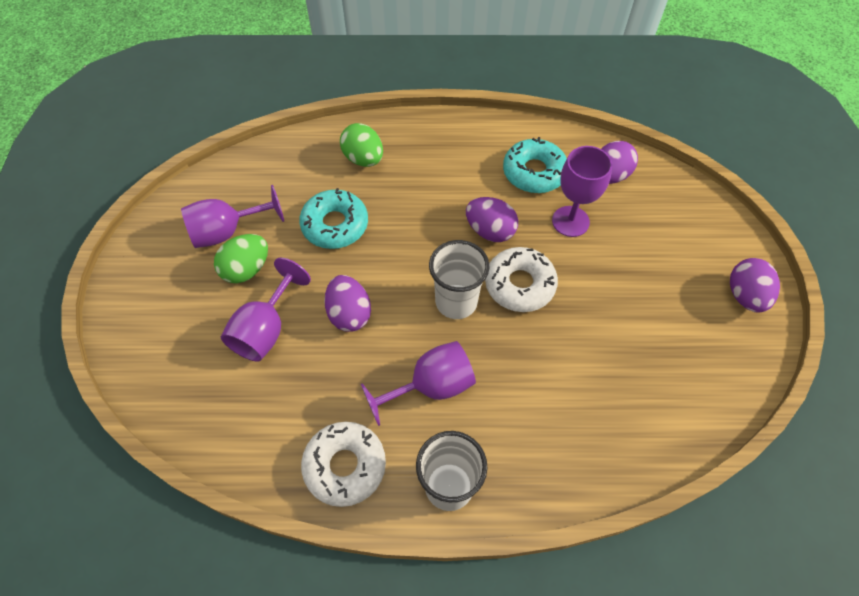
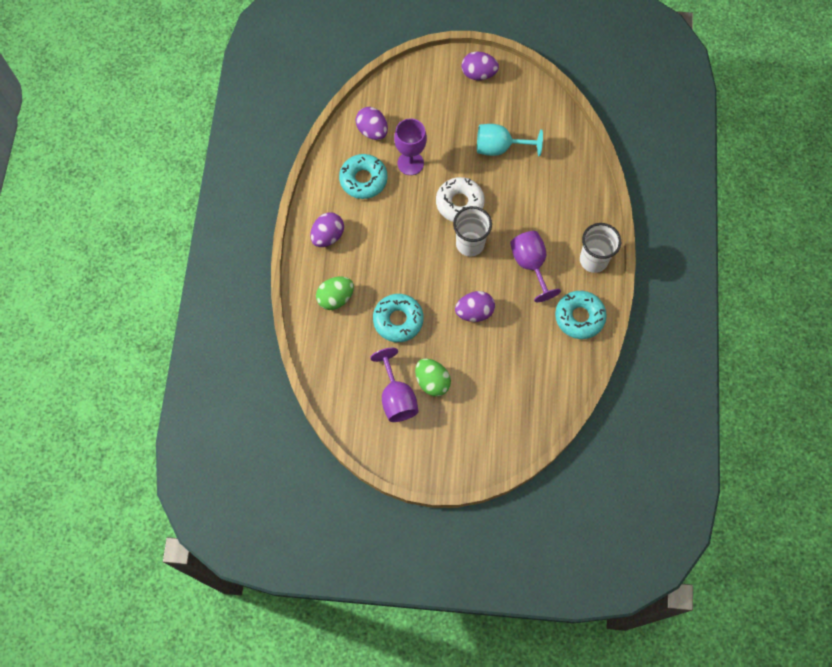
camera: 85 degrees left, 10 degrees up
purple goblet [221,258,311,362] -> none
white donut [301,422,386,507] -> turquoise donut [555,291,607,339]
purple egg [466,197,518,242] -> purple egg moved to [310,212,344,247]
none -> turquoise goblet [477,124,543,156]

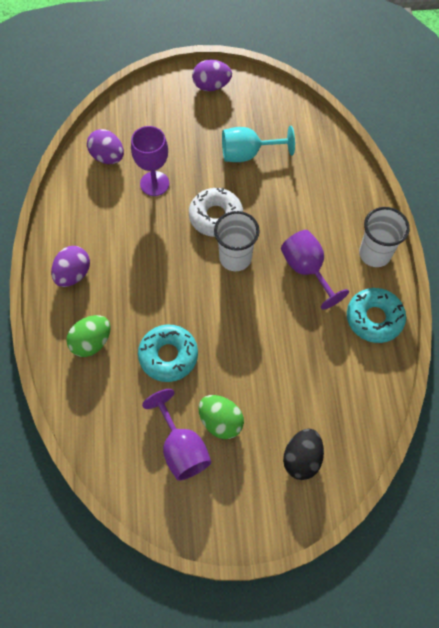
camera: 10 degrees left, 5 degrees down
turquoise donut [339,154,388,199] -> none
purple egg [455,291,495,322] -> none
none -> black egg [283,429,324,480]

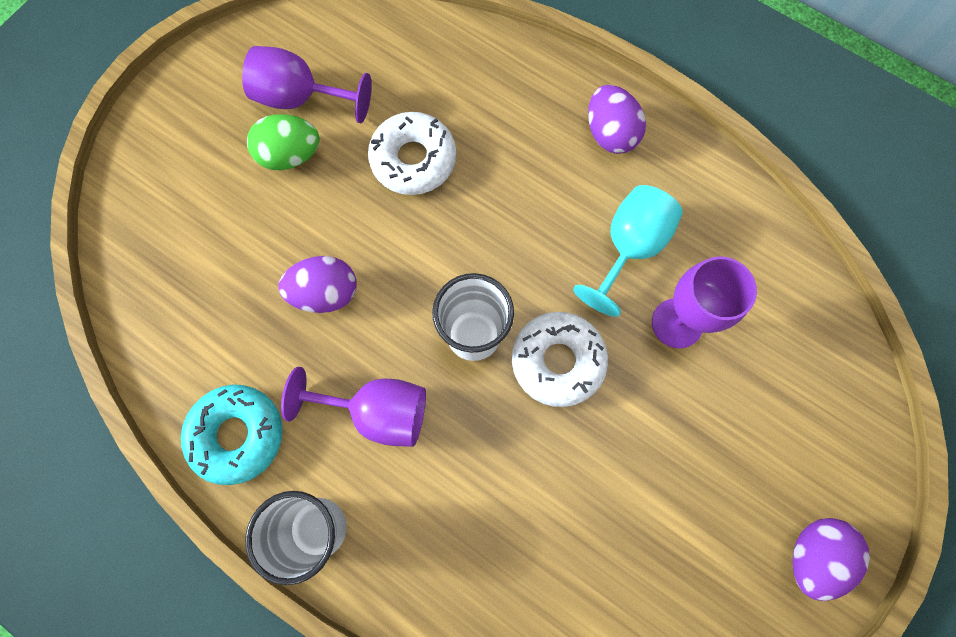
camera: 130 degrees right, 10 degrees up
green egg [67,315,111,357] -> none
purple egg [87,129,124,164] -> purple egg moved to [278,256,357,313]
turquoise donut [138,325,198,382] -> white donut [368,112,456,195]
turquoise goblet [222,126,295,162] -> turquoise goblet moved to [573,185,683,317]
black egg [283,429,324,480] -> none

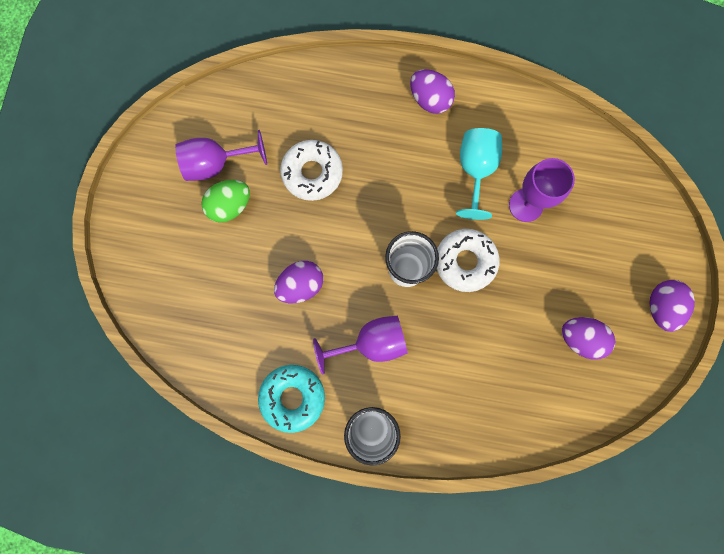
camera: 25 degrees left, 5 degrees up
none -> purple egg [562,317,616,360]

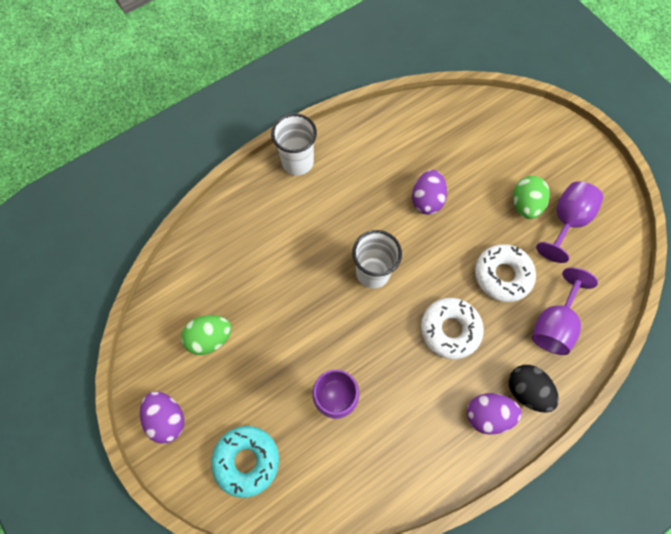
camera: 135 degrees right, 10 degrees down
turquoise donut [258,365,325,433] -> turquoise donut moved to [211,426,279,498]
purple goblet [313,316,408,375] -> purple goblet moved to [532,267,598,355]
white donut [437,229,500,292] -> white donut moved to [421,298,484,359]
turquoise goblet [456,128,502,220] -> none
purple egg [562,317,616,360] -> green egg [181,315,232,355]
none -> black egg [509,365,559,413]

